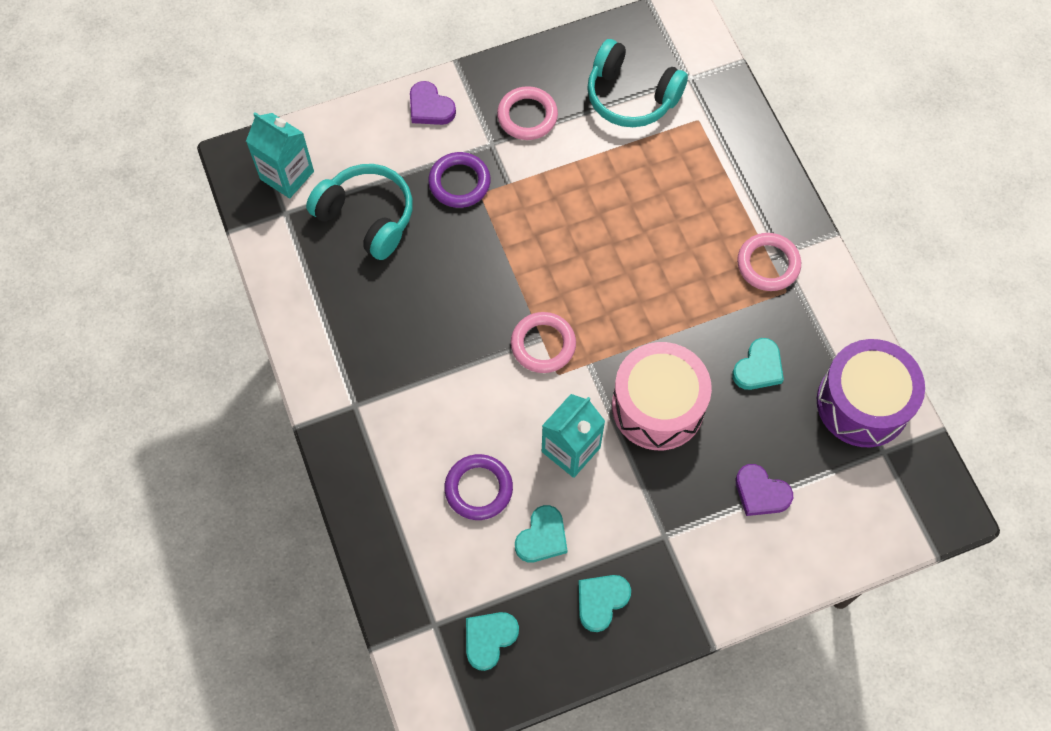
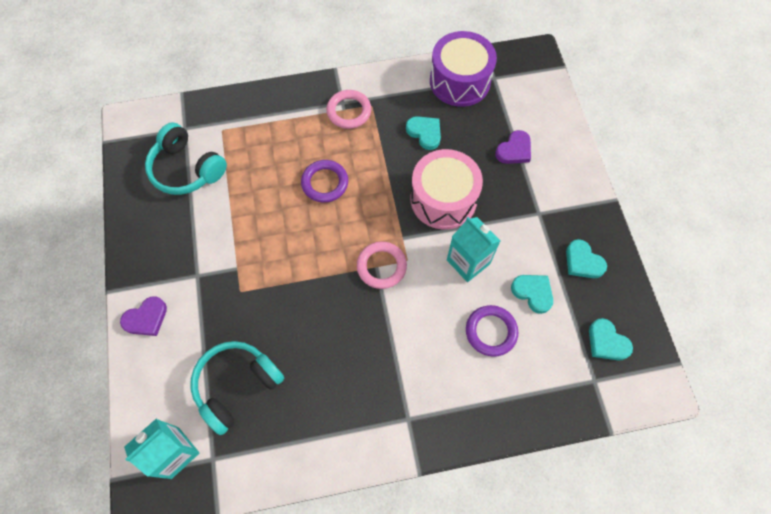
camera: 80 degrees left, 0 degrees up
purple ring [428,152,490,208] -> purple ring moved to [301,160,348,203]
pink ring [497,86,558,140] -> none
turquoise headphones [587,39,688,127] -> turquoise headphones turned 90 degrees clockwise [145,122,227,195]

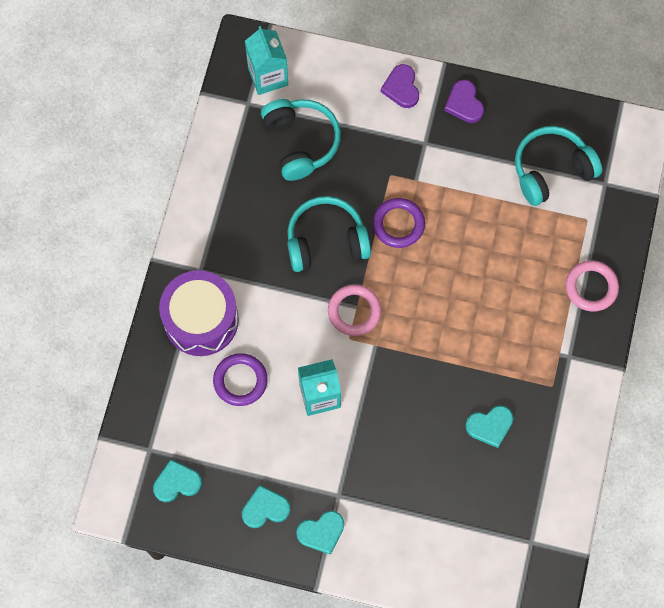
camera: 115 degrees right, 5 degrees up
purple ring [301,160,348,203] -> purple ring moved to [372,198,425,248]
pink ring [326,90,371,129] -> pink ring moved to [565,260,619,312]
pink drum [411,149,483,230] -> none
purple drum [430,31,497,107] -> purple drum moved to [159,270,239,356]
purple heart [495,130,531,164] -> purple heart moved to [444,80,484,123]
turquoise heart [511,275,553,314] -> turquoise heart moved to [296,511,344,555]
none -> turquoise headphones [287,196,371,272]

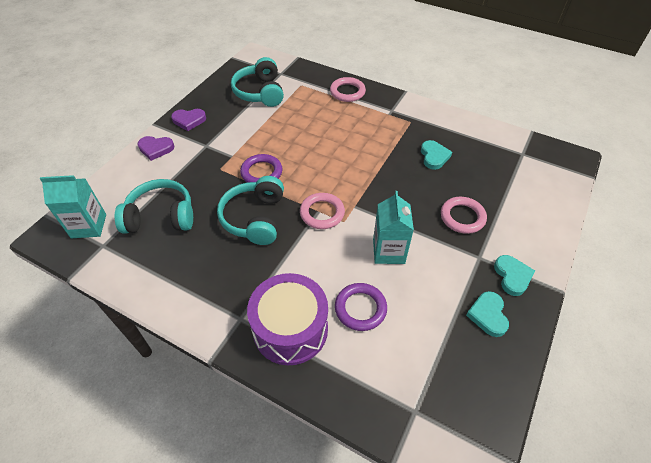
camera: 75 degrees left, 20 degrees down
turquoise heart [153,459,202,502] -> none
none -> pink ring [441,197,487,234]

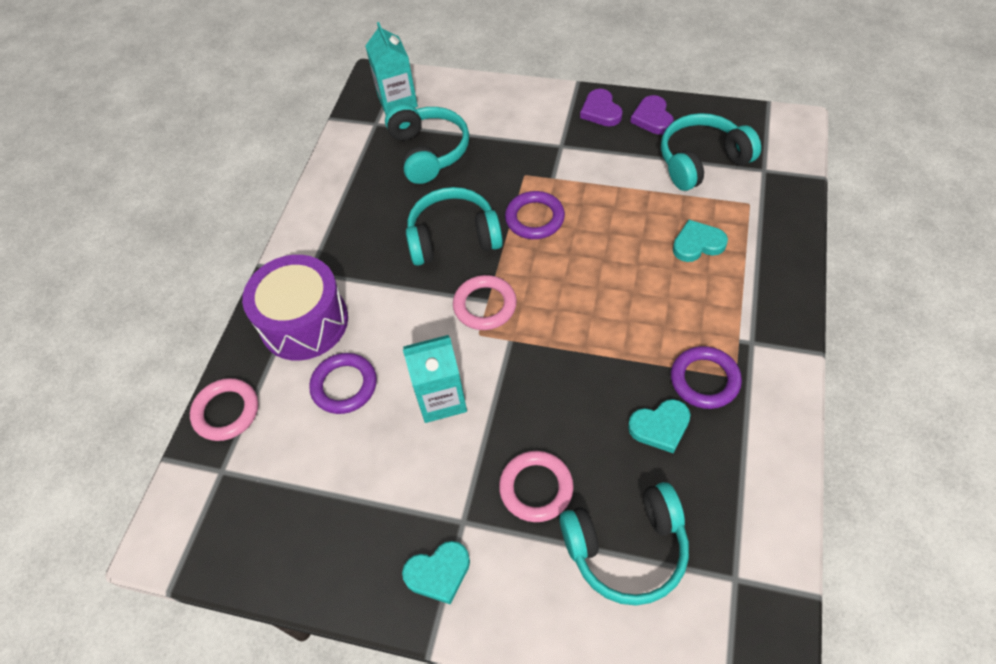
camera: 80 degrees right, 5 degrees up
purple heart [137,136,174,161] -> purple heart moved to [630,95,674,135]
pink ring [330,77,366,102] -> pink ring moved to [190,378,258,441]
turquoise heart [466,291,509,337] -> turquoise heart moved to [673,220,728,262]
none -> turquoise headphones [559,482,689,606]
none -> purple ring [671,346,742,409]

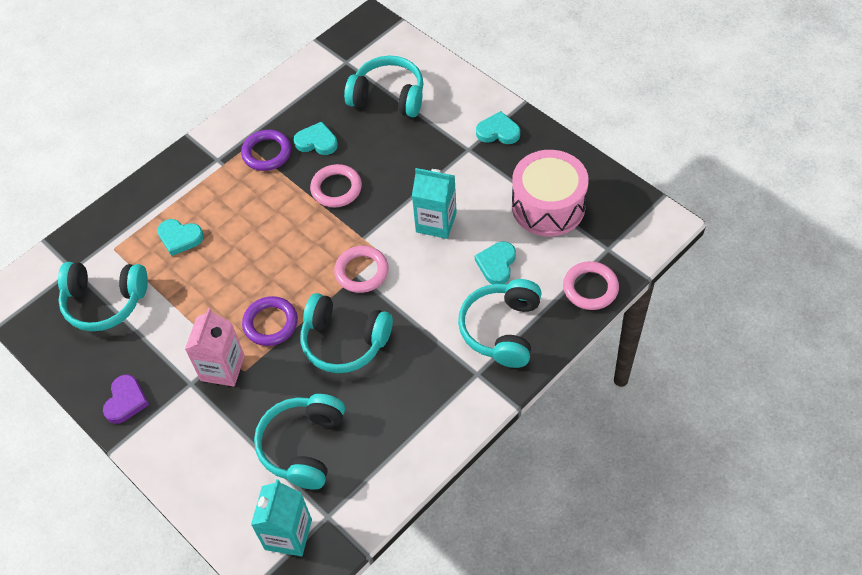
camera: 150 degrees left, 0 degrees up
purple drum [242,255,348,361] -> turquoise headphones [458,279,542,368]
purple ring [309,353,377,414] -> turquoise heart [475,242,516,284]
pink ring [499,451,574,522] -> pink ring moved to [310,164,362,208]
purple heart [630,95,674,135] -> none
none -> pink carton [185,308,245,387]
none -> pink drum [512,150,589,236]

